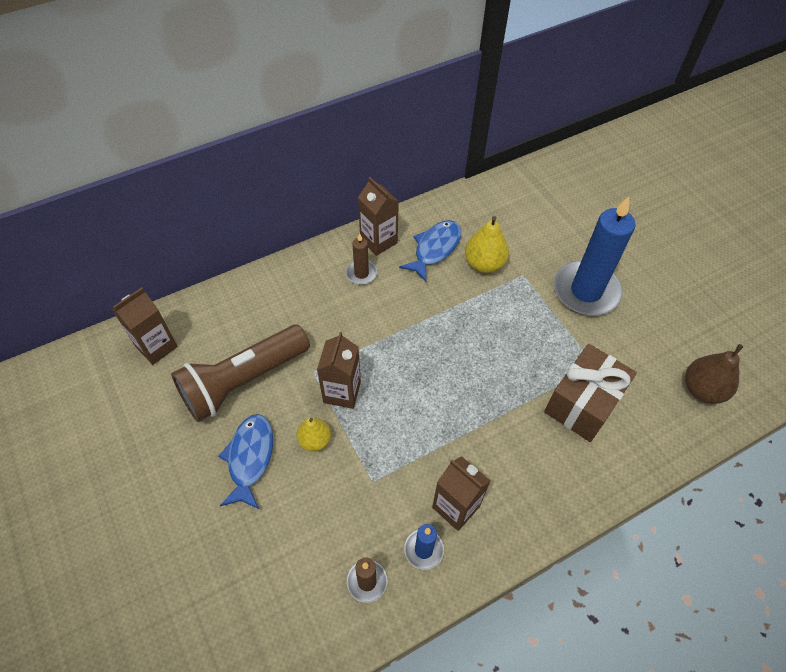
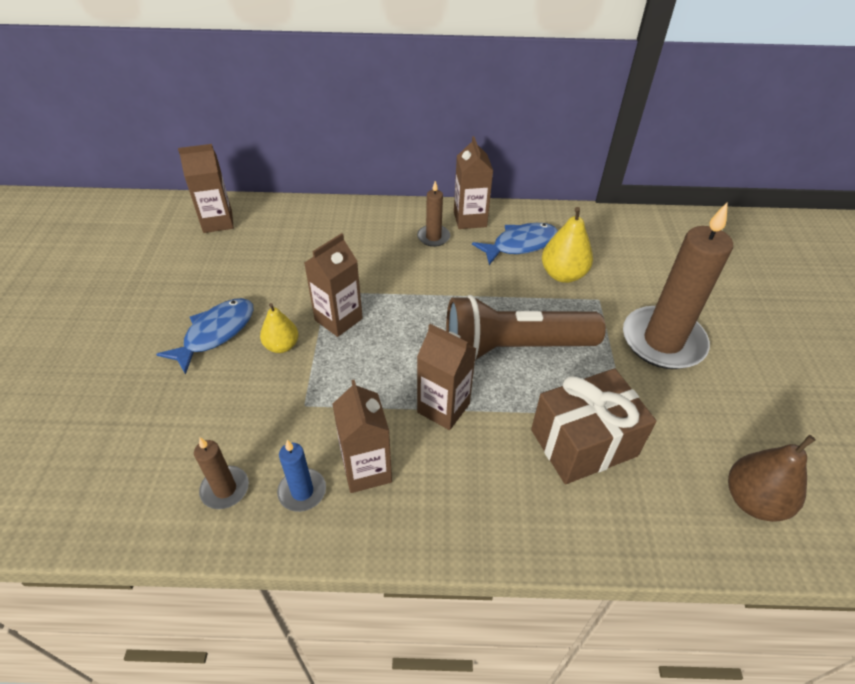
camera: 30 degrees right, 10 degrees down
brown flashlight [171,325,310,422] -> brown flashlight moved to [446,295,606,360]
blue candle [554,197,636,315] -> brown candle [623,202,733,369]
none -> brown carton [417,324,477,430]

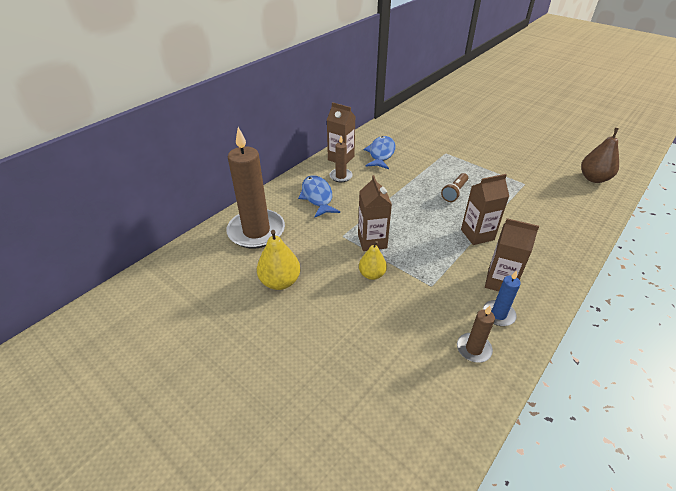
camera: 50 degrees left, 5 degrees down
blue fish [156,298,253,375] -> blue fish moved to [298,175,340,218]
brown carton [178,144,234,233] -> none
brown flashlight [446,295,606,360] -> brown flashlight [441,173,468,202], size x0.46
brown gift [531,369,657,484] -> none
yellow pear [542,207,593,283] -> yellow pear moved to [257,230,300,290]
brown candle [623,202,733,369] -> brown candle moved to [226,127,285,249]

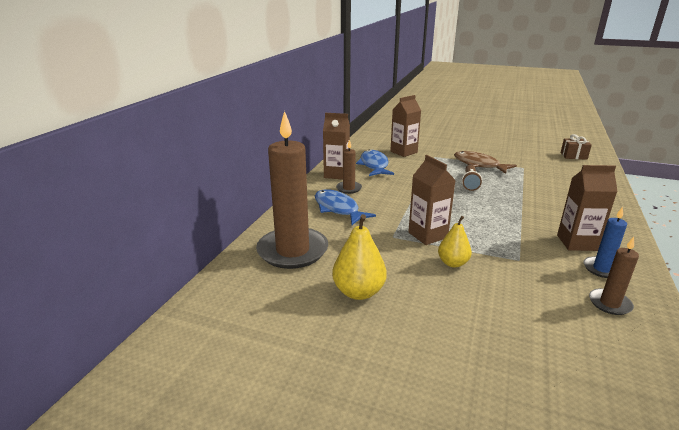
camera: 20 degrees left, 15 degrees down
brown carton [461,174,509,245] -> brown carton moved to [390,95,421,157]
brown pear [581,128,619,183] -> brown gift [561,134,592,160]
none -> brown fish [454,151,517,174]

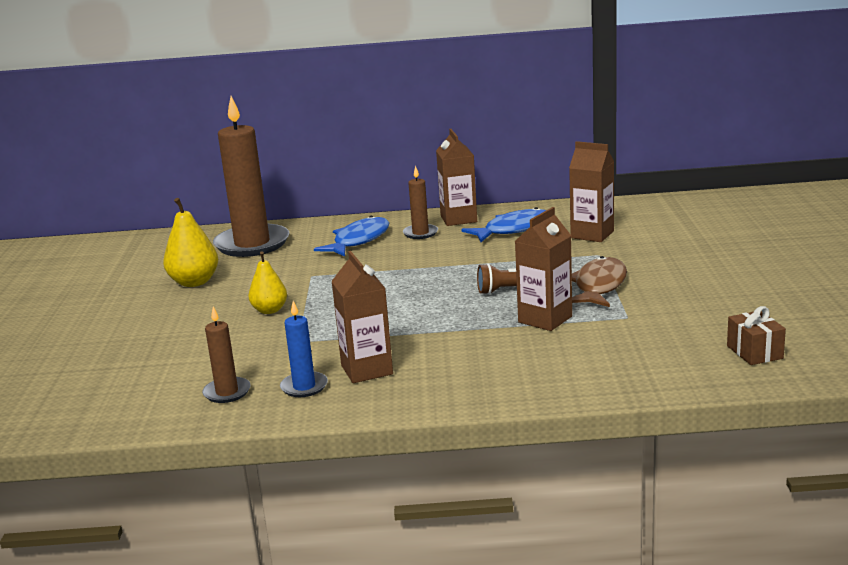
camera: 70 degrees right, 5 degrees down
brown carton [408,155,456,245] -> brown carton moved to [515,207,572,331]

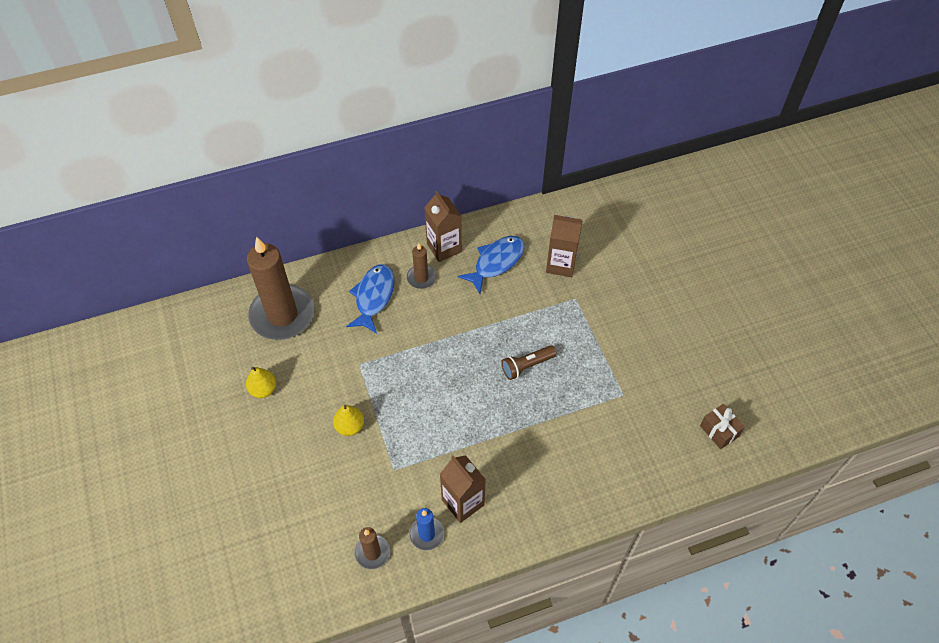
camera: 20 degrees left, 35 degrees up
yellow pear [163,198,218,287] -> yellow pear [246,367,276,398], size x0.66
brown carton [515,207,572,331] -> none
brown fish [572,256,627,307] -> none

